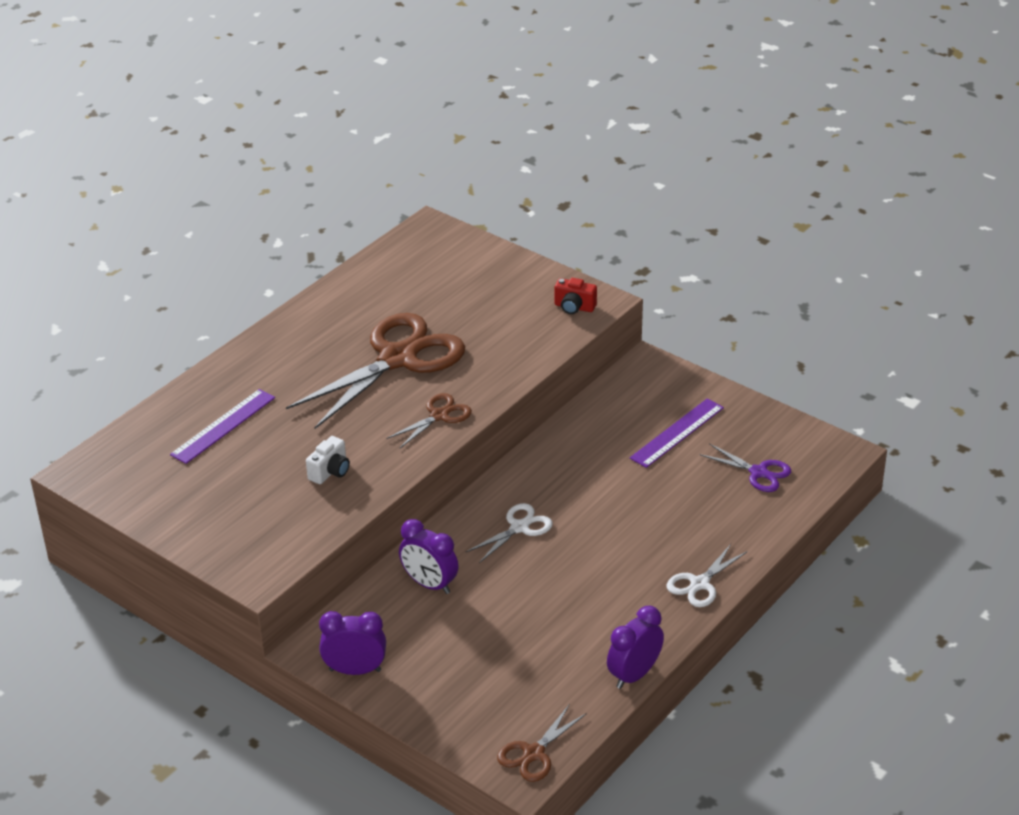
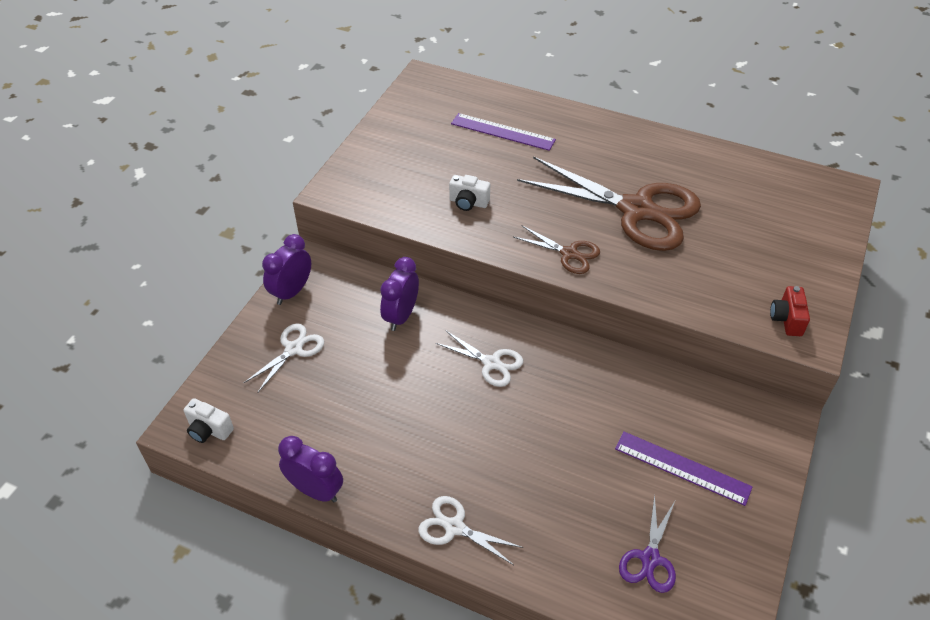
camera: 75 degrees right, 10 degrees up
purple clock [319,611,386,675] -> purple clock turned 135 degrees counterclockwise [262,234,311,305]
brown scissors [497,705,587,782] -> white camera [184,398,234,443]
none -> white scissors [244,324,324,393]

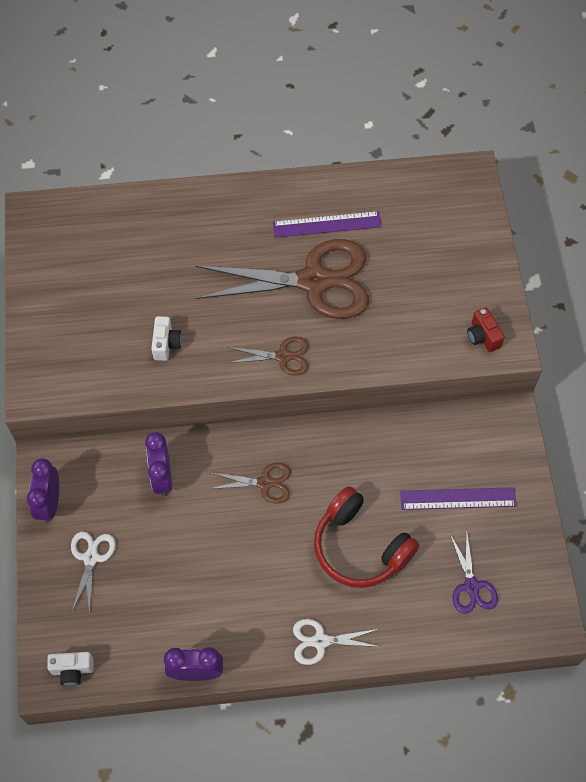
camera: 30 degrees left, 15 degrees up
white scissors [436,330,523,387] -> brown scissors [209,463,291,503]
white camera [449,175,490,211] -> white camera turned 75 degrees counterclockwise [151,316,182,361]
purple ruler [451,113,556,151] -> purple ruler moved to [273,211,382,238]
none -> red headphones [314,486,419,588]

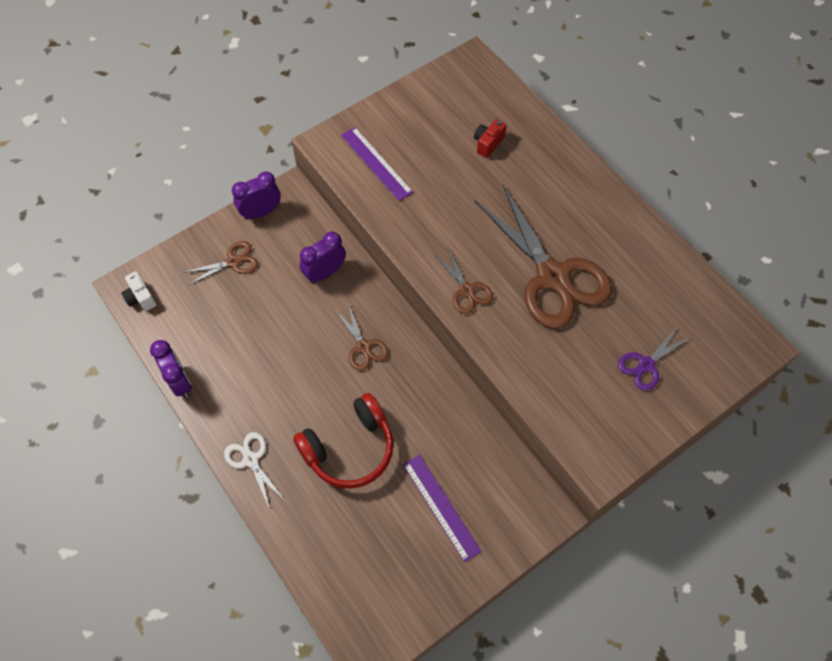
camera: 60 degrees right, 0 degrees up
white scissors [71,531,116,615] -> brown scissors [183,241,258,285]
white camera [151,316,182,361] -> none
purple ruler [273,211,382,238] -> purple ruler moved to [341,127,413,201]
red headphones [314,486,419,588] -> red headphones turned 135 degrees counterclockwise [293,393,394,489]
purple scissors [449,531,498,614] -> purple scissors moved to [618,326,689,390]
red camera [467,307,505,352] -> red camera moved to [474,119,507,158]

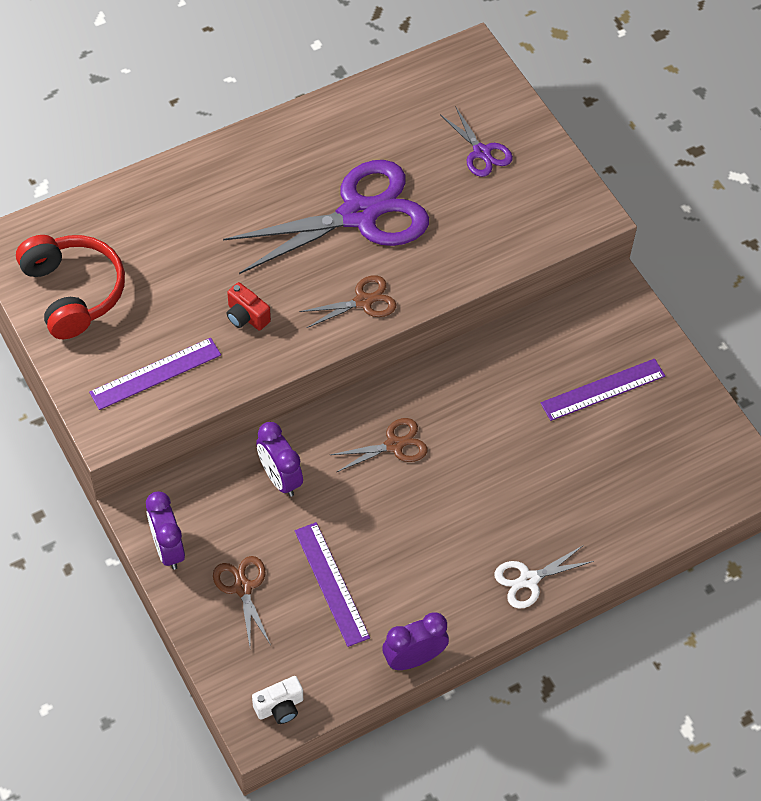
camera: 85 degrees left, 5 degrees down
red headphones [293,393,394,489] -> red headphones moved to [16,235,125,339]
red camera [474,119,507,158] -> red camera moved to [227,282,271,330]
brown scissors [475,185,612,329] -> purple scissors [223,160,429,274]
none -> purple ruler [295,522,370,647]

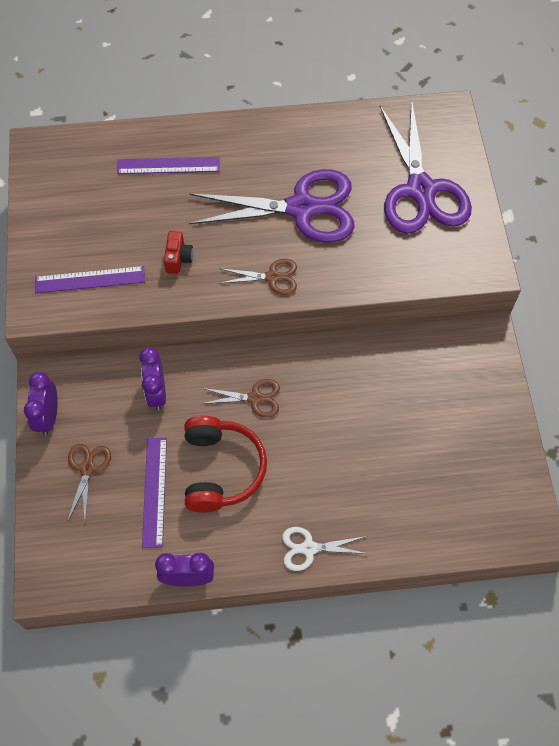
camera: 25 degrees right, 5 degrees up
red headphones [16,235,125,339] -> red headphones moved to [184,416,267,513]
red camera [227,282,271,330] -> red camera turned 150 degrees counterclockwise [164,231,193,274]
white camera [252,676,303,724] -> none
purple scissors [440,106,513,177] -> purple scissors [380,100,472,234], size x2.18
purple ruler [541,359,665,421] -> purple ruler moved to [117,157,220,174]

